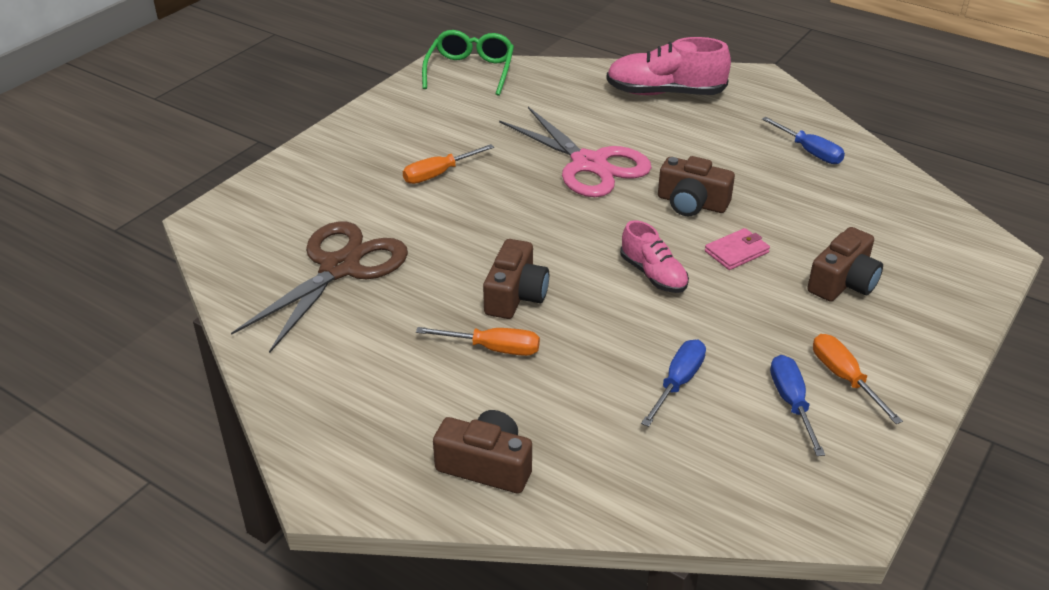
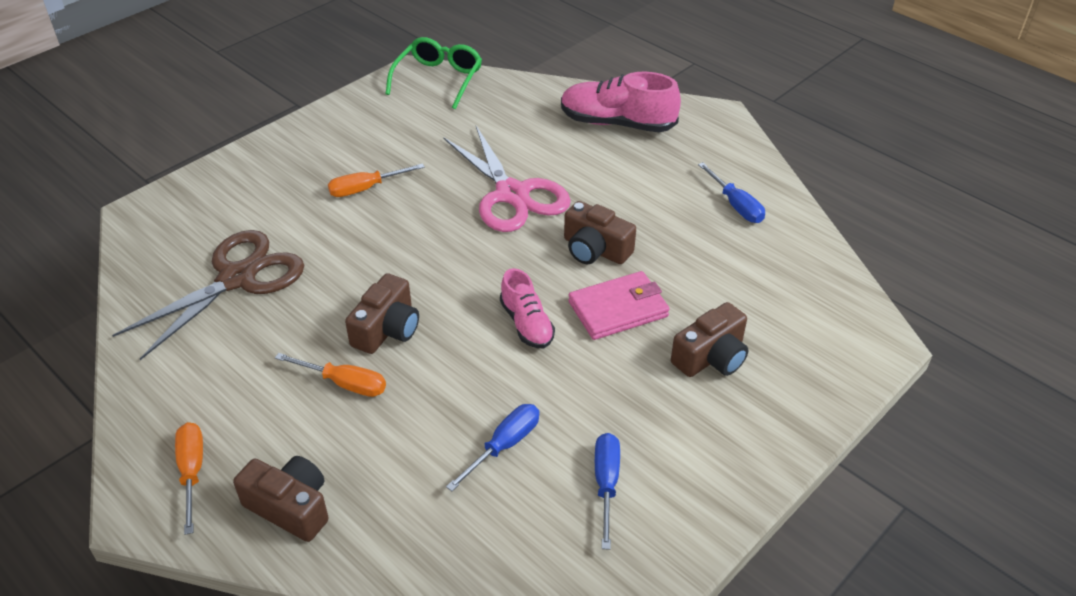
camera: 10 degrees right, 5 degrees up
pink wallet [705,228,770,270] -> pink wallet [568,271,670,340], size x1.58
orange screwdriver [813,334,903,424] -> orange screwdriver moved to [175,422,203,535]

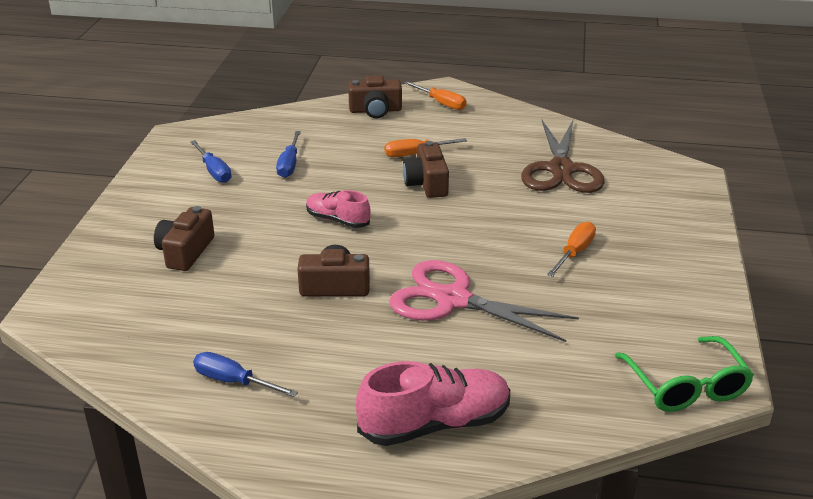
camera: 145 degrees right, 10 degrees down
pink wallet [568,271,670,340] -> none

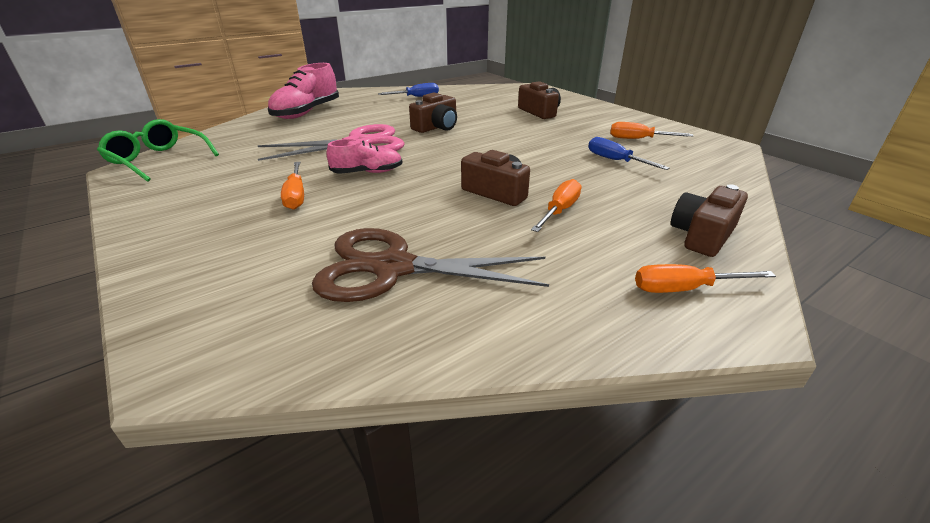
camera: 135 degrees right, 0 degrees up
blue screwdriver [190,140,232,183] -> orange screwdriver [610,122,694,139]
pink shoe [306,190,371,228] -> pink shoe moved to [327,139,403,174]
brown scissors [521,120,605,193] -> brown scissors turned 45 degrees counterclockwise [312,228,549,302]

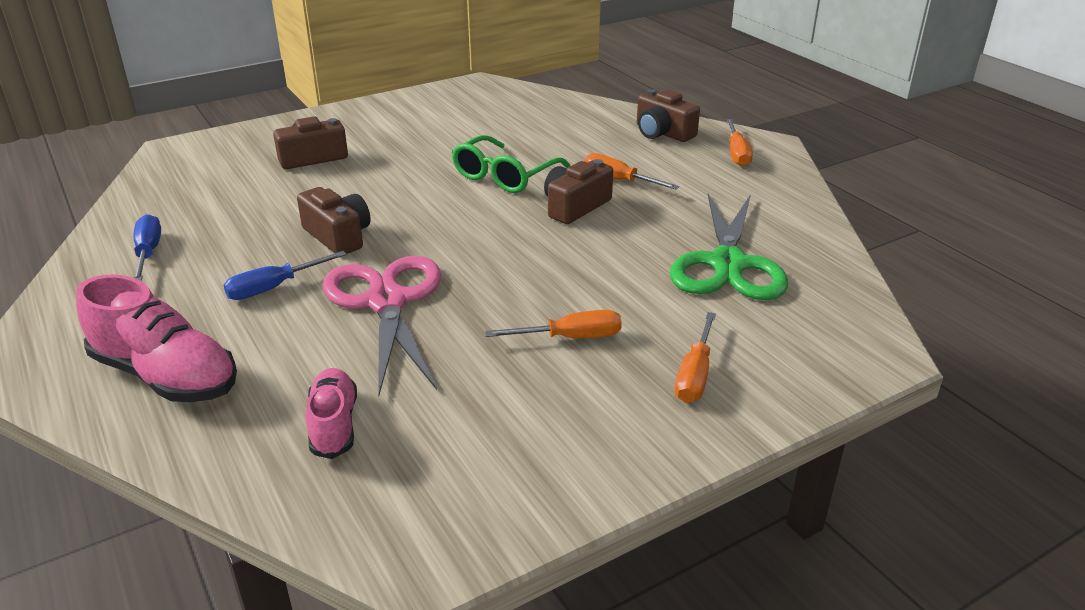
camera: 85 degrees left, 0 degrees up
green glasses [97,119,219,182] -> green glasses moved to [452,135,570,193]
brown scissors [312,228,549,302] -> green scissors [670,194,788,300]
pink shoe [327,139,403,174] -> pink shoe moved to [306,368,357,459]
blue screwdriver [588,137,670,170] -> blue screwdriver moved to [223,251,347,300]
orange screwdriver [610,122,694,139] -> orange screwdriver moved to [675,312,716,403]

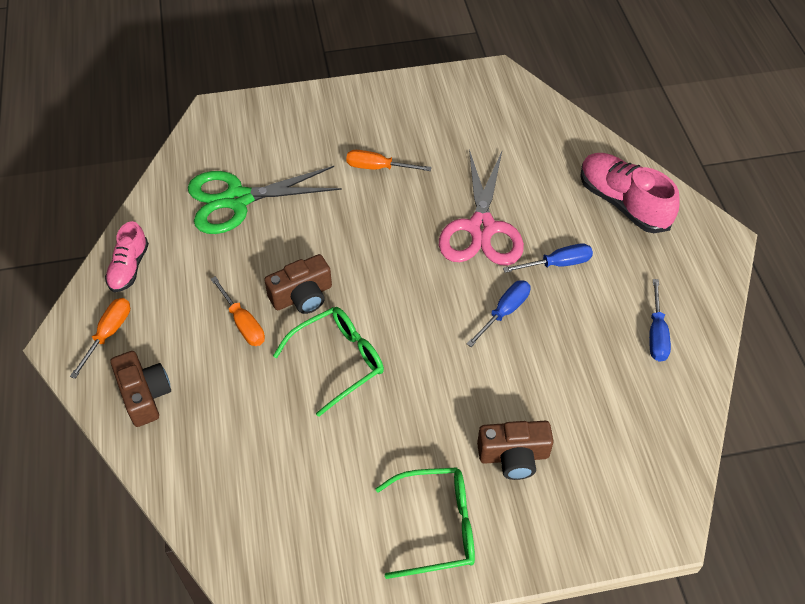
camera: 160 degrees left, 20 degrees up
brown camera [297,187,371,254] -> blue screwdriver [467,280,530,347]
pink shoe [306,368,357,459] -> pink shoe moved to [105,221,149,292]
green scissors [670,194,788,300] -> green scissors turned 135 degrees counterclockwise [188,166,342,234]
orange screwdriver [675,312,716,403] -> none
none -> green glasses [375,467,475,579]

